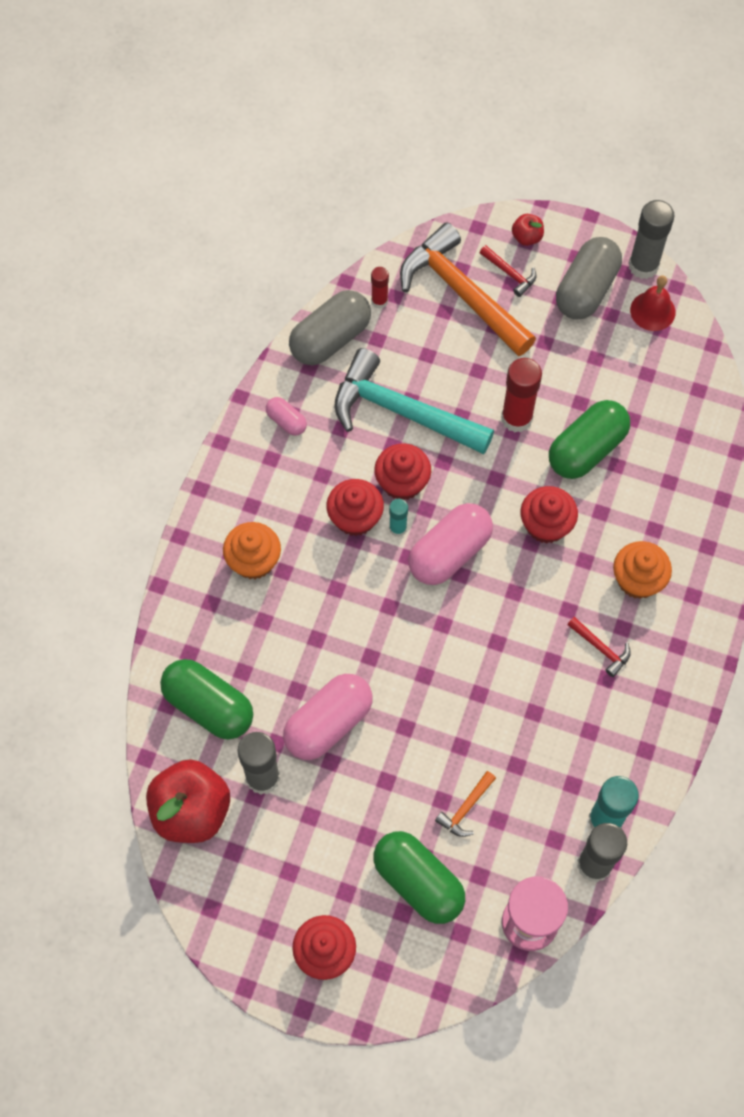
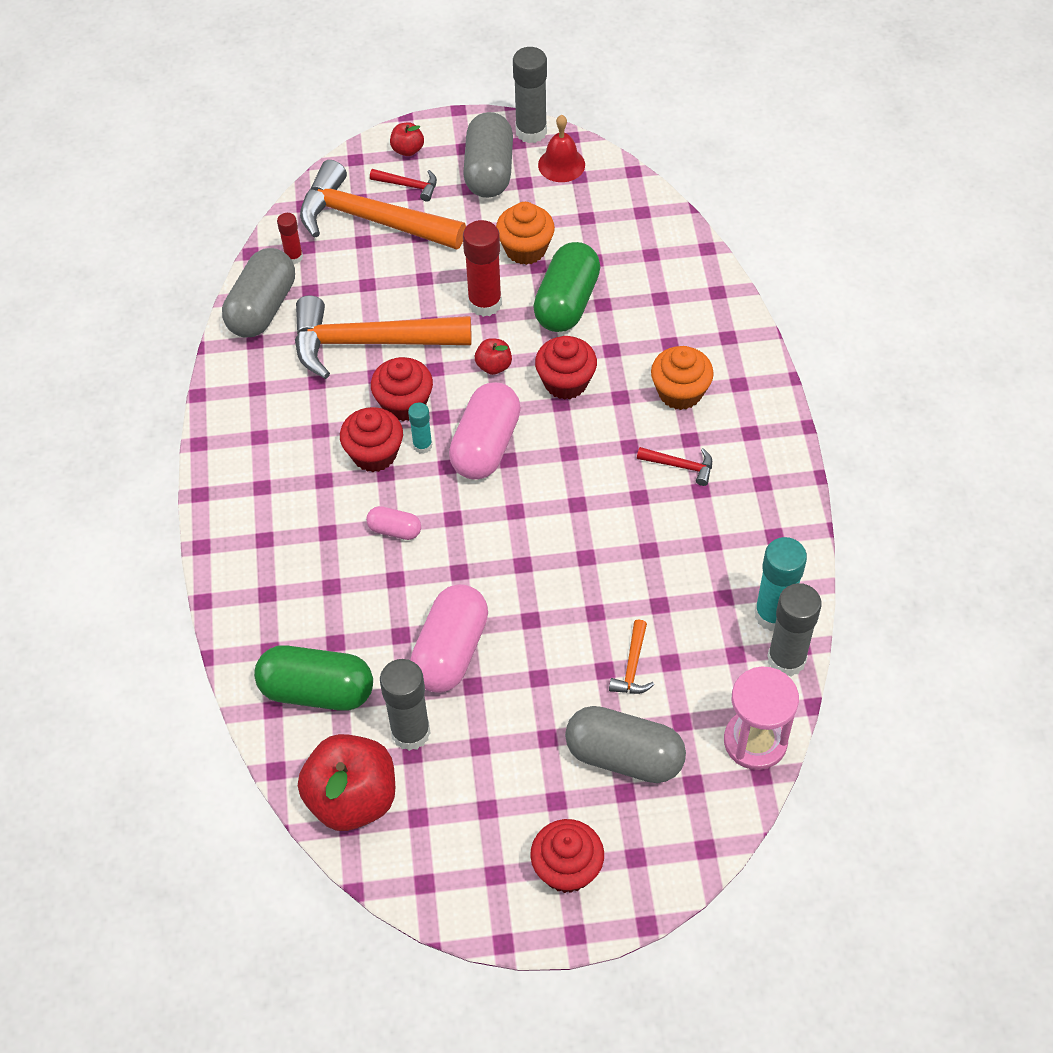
camera: 25 degrees left, 10 degrees down
orange cupcake [223,522,281,579] -> orange cupcake moved to [496,202,555,265]
pink capsule [266,397,307,436] -> pink capsule moved to [366,506,421,540]
turquoise hammer [334,348,494,454] -> orange hammer [295,296,471,379]
green capsule [373,831,465,924] -> grey capsule [565,706,686,783]
none -> red apple [475,338,512,375]

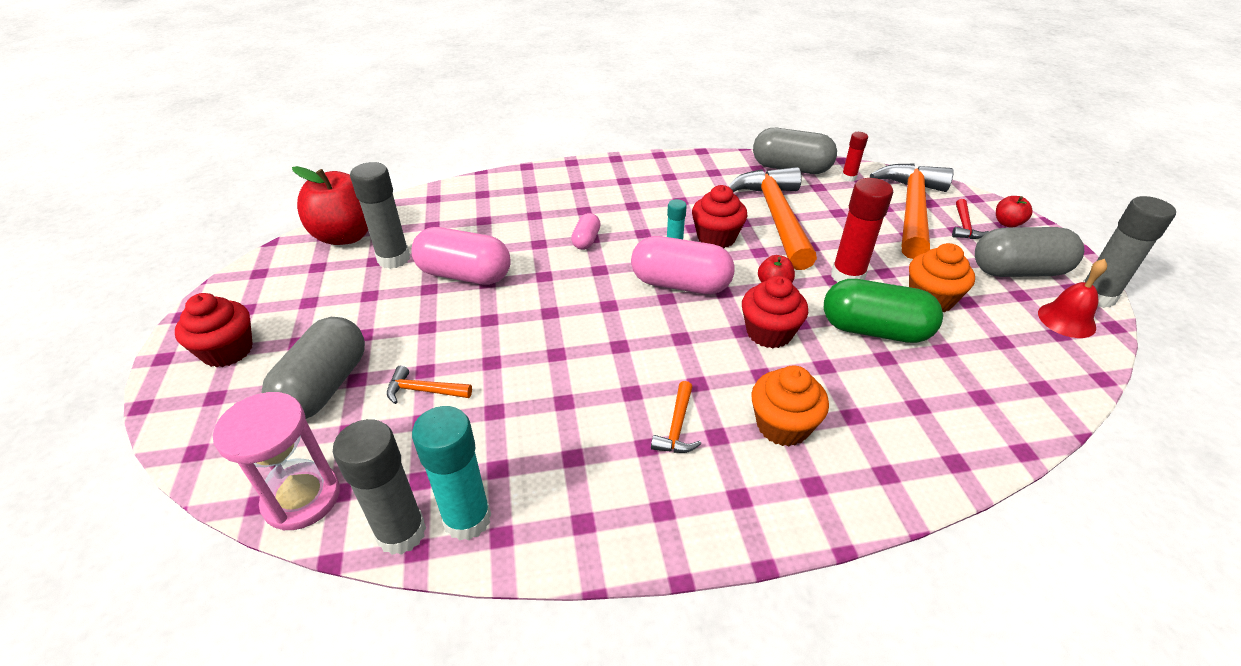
camera: 85 degrees right, 15 degrees down
green capsule [254,645,373,711] -> none
red cupcake [340,407,403,472] -> none
red hammer [637,447,712,486] -> orange hammer [651,381,701,453]

